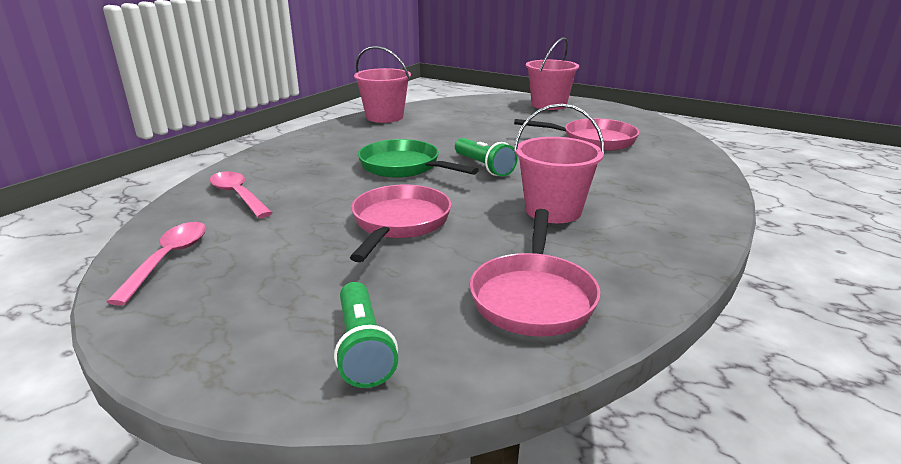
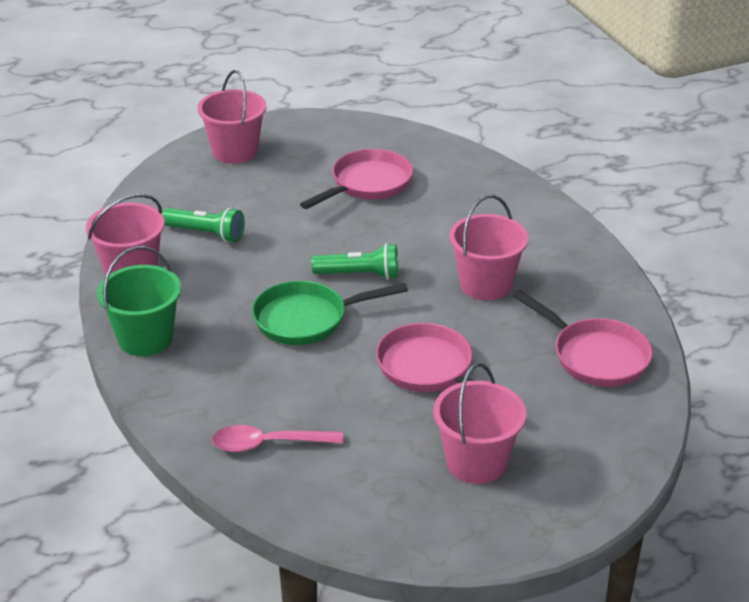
camera: 55 degrees left, 10 degrees up
pink spoon [107,222,206,306] -> none
green flashlight [334,282,398,388] -> green flashlight moved to [162,208,245,243]
none -> green bucket [97,246,181,356]
none -> pink bucket [433,363,526,484]

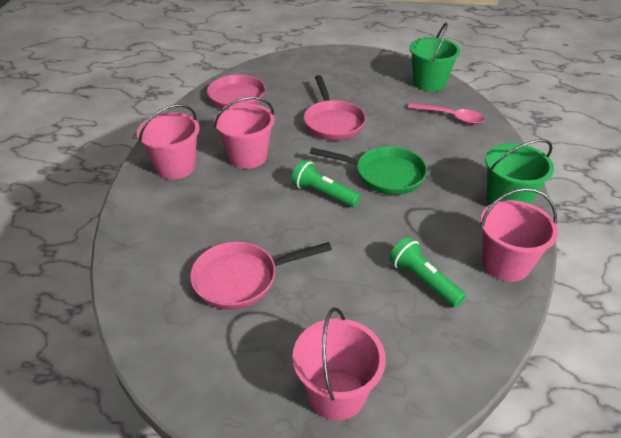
camera: 150 degrees left, 5 degrees up
pink bucket [433,363,526,484] -> pink bucket moved to [137,104,200,179]
none -> green bucket [410,23,460,91]

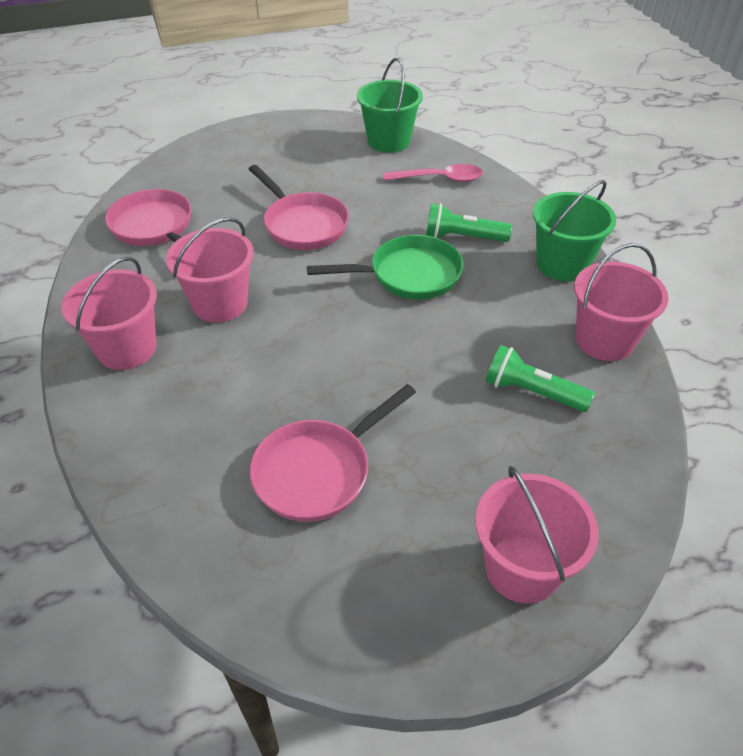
camera: 25 degrees left, 5 degrees up
green flashlight [291,160,361,207] -> green flashlight moved to [426,203,512,242]

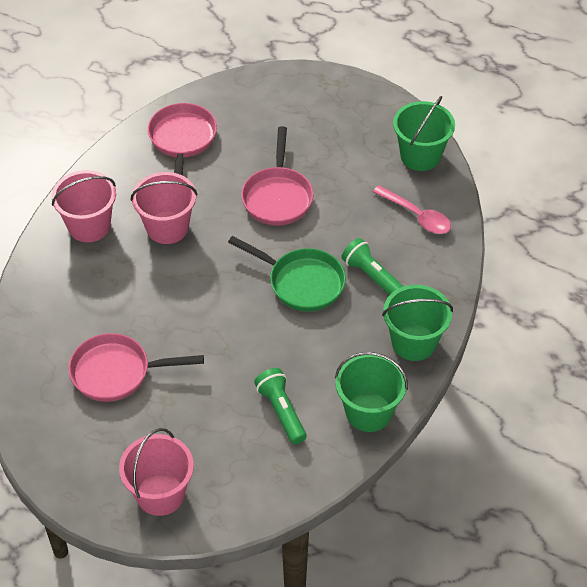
camera: 40 degrees right, 5 degrees up
pink bucket [574,243,669,361] -> green bucket [335,352,408,432]

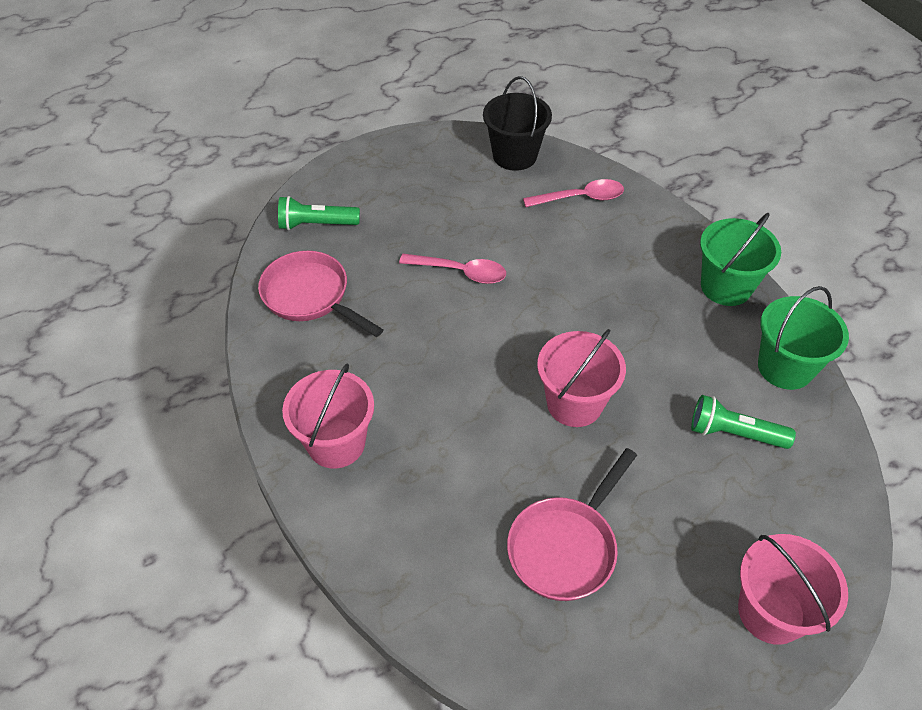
camera: 50 degrees left, 0 degrees up
pink bucket [131,172,198,244] -> pink bucket moved to [537,329,626,427]
green pan [228,236,346,312] -> none
pink pan [241,126,313,226] -> pink spoon [399,254,506,284]
green flashlight [341,238,404,295] -> green flashlight moved to [278,196,360,230]
green bucket [393,96,455,171] -> black bucket [483,76,552,171]

